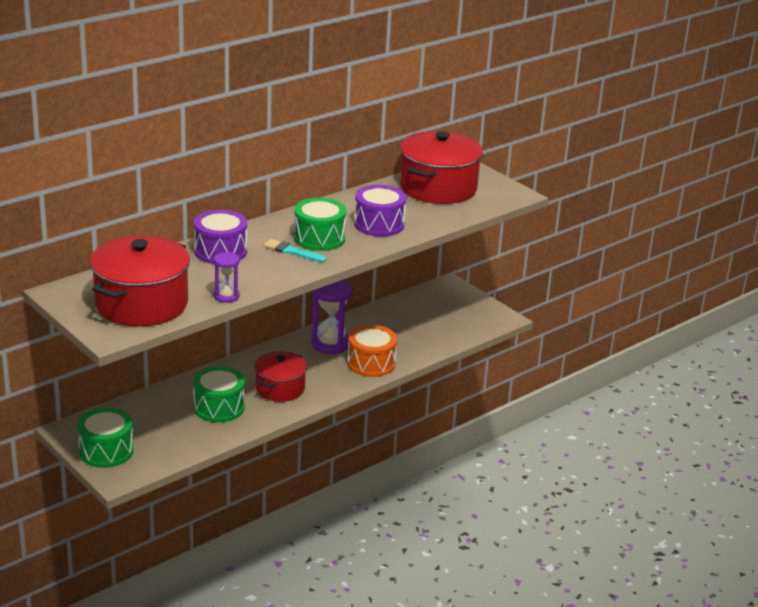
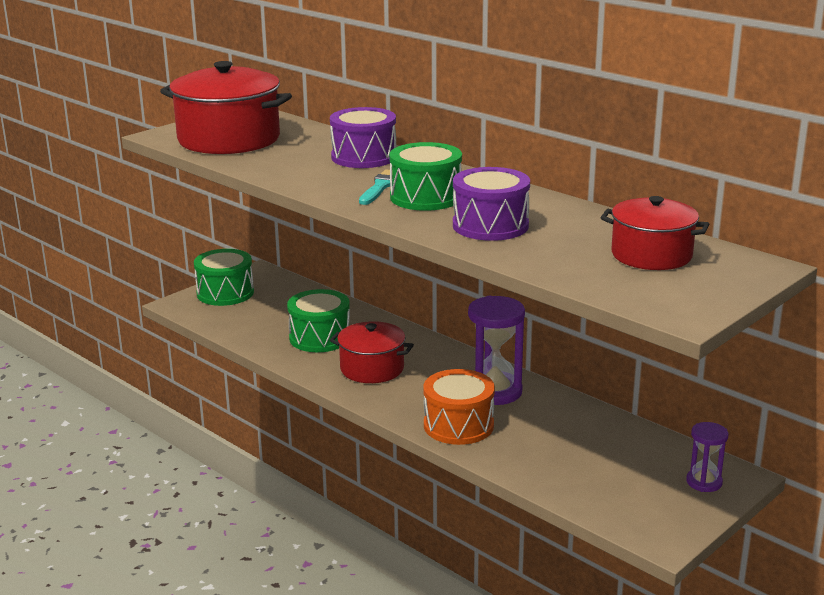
camera: 85 degrees right, 5 degrees down
purple hourglass [213,252,240,303] -> purple hourglass moved to [686,422,728,492]
red pot [400,131,483,204] -> red pot [601,196,709,270], size x0.61

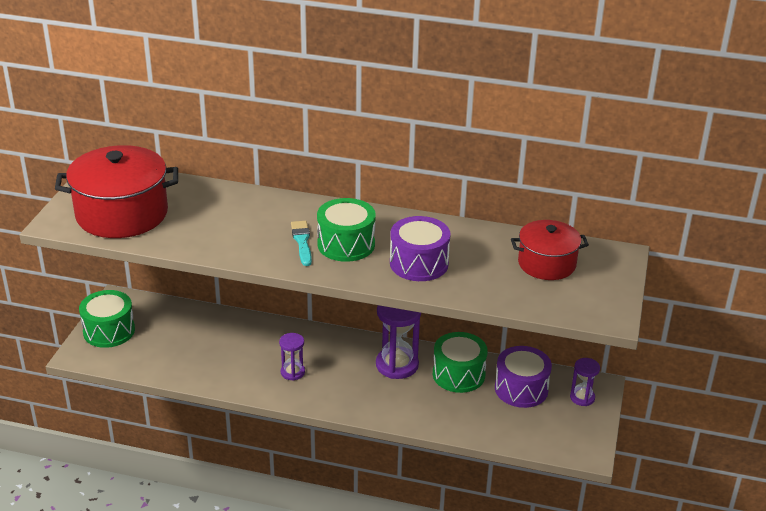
camera: 30 degrees left, 10 degrees up
green drum [287,289,350,352] -> green drum moved to [433,332,488,393]
purple drum [330,107,396,168] -> purple drum moved to [495,346,552,408]
red pot [330,321,414,383] -> purple hourglass [279,333,305,381]
orange drum [423,369,495,445] -> none

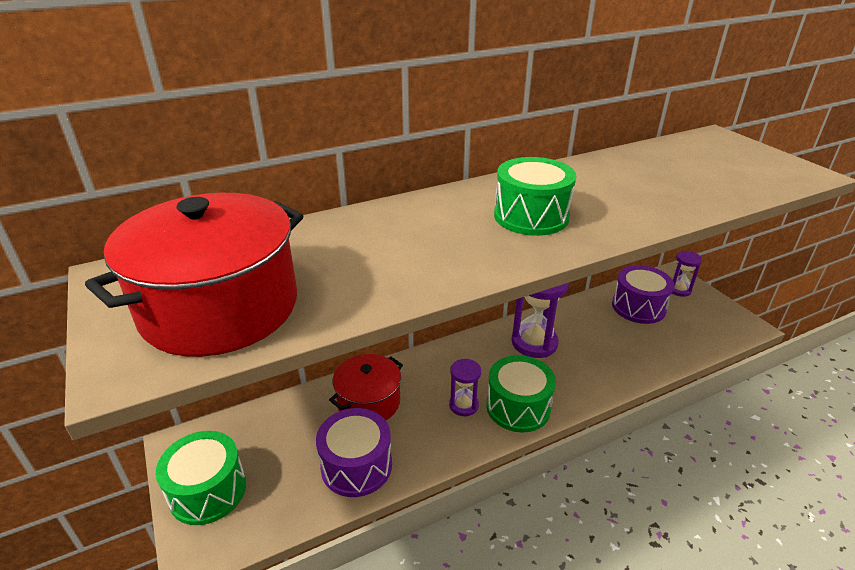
camera: 40 degrees left, 0 degrees up
turquoise brush [291,221,312,266] -> none
purple drum [390,216,451,281] -> purple drum moved to [316,408,392,497]
green drum [433,332,488,393] -> green drum moved to [486,355,556,433]
red pot [511,220,589,280] -> red pot moved to [329,354,403,420]

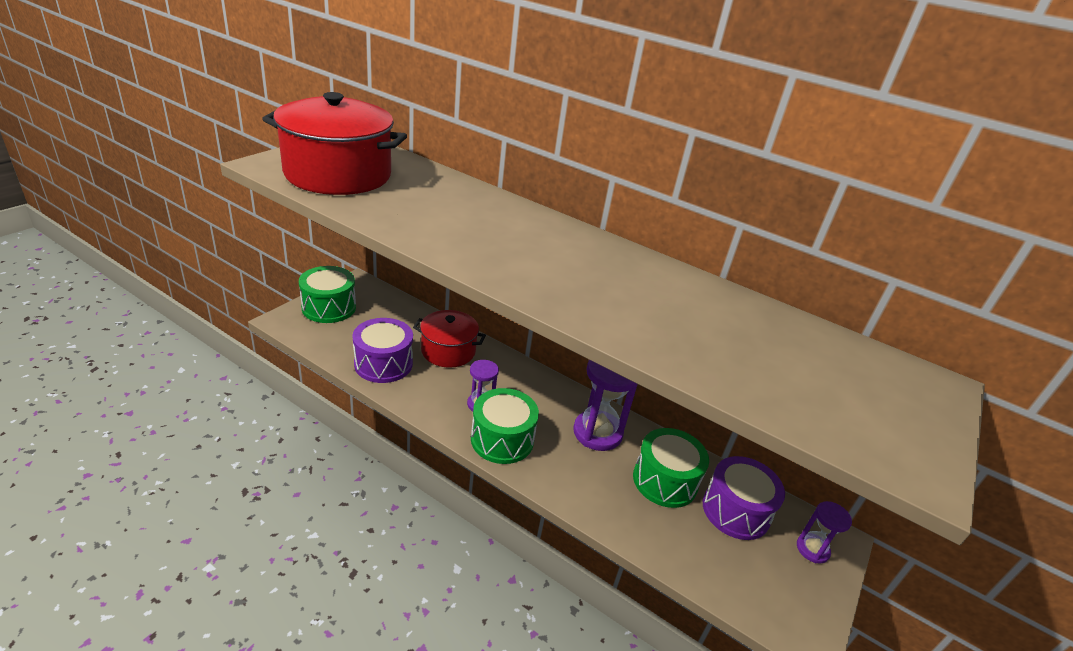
camera: 55 degrees right, 0 degrees up
green drum [494,157,576,236] -> green drum moved to [633,428,709,508]

